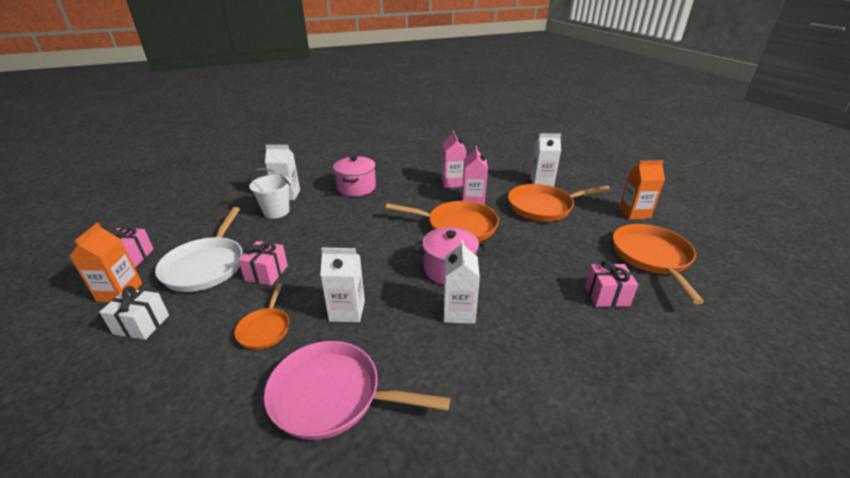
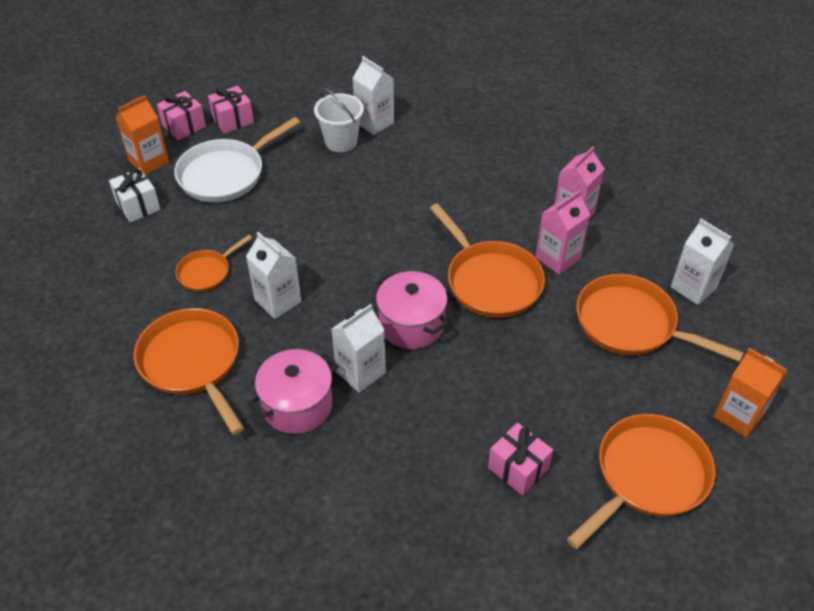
camera: 45 degrees right, 15 degrees up
pink gift [238,241,288,286] -> pink gift moved to [208,86,254,134]
pink pan [264,341,450,440] -> orange pan [134,308,244,435]
pink pot [333,156,376,196] -> pink pot moved to [248,349,339,434]

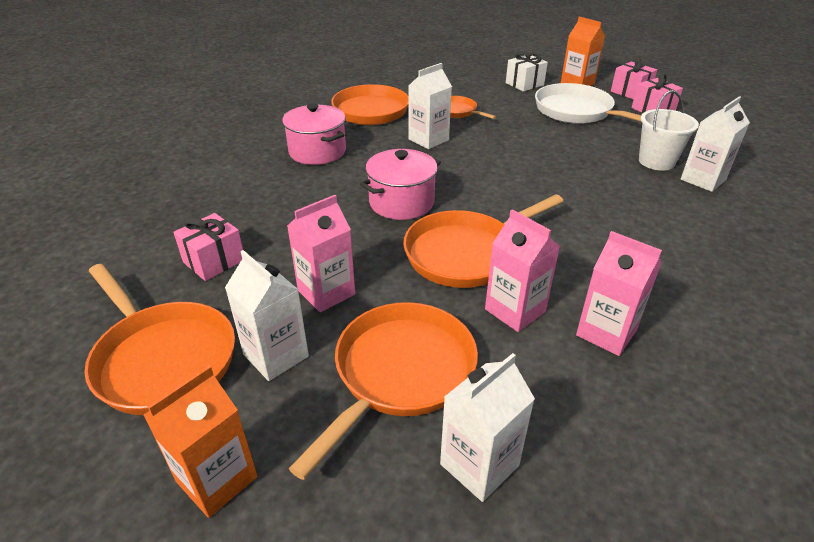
camera: 90 degrees right, 10 degrees down
white carton [332,304,386,393] -> white carton moved to [225,250,309,381]
none -> pink carton [287,195,355,312]

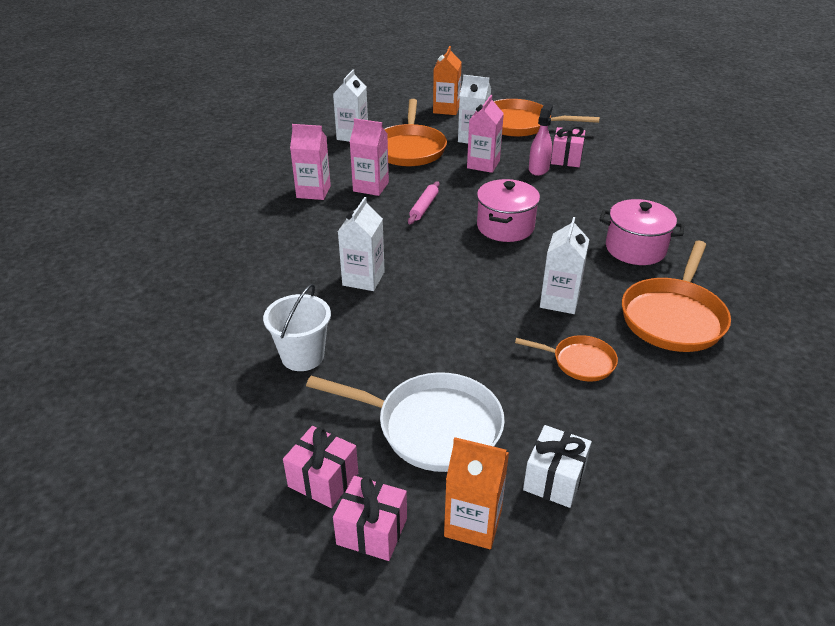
camera: 150 degrees right, 0 degrees up
orange pan [403,194,563,288] -> pink rolling pin [408,181,440,224]
white carton [681,96,750,192] -> white carton moved to [338,197,385,291]
none -> pink spray bottle [529,103,553,176]

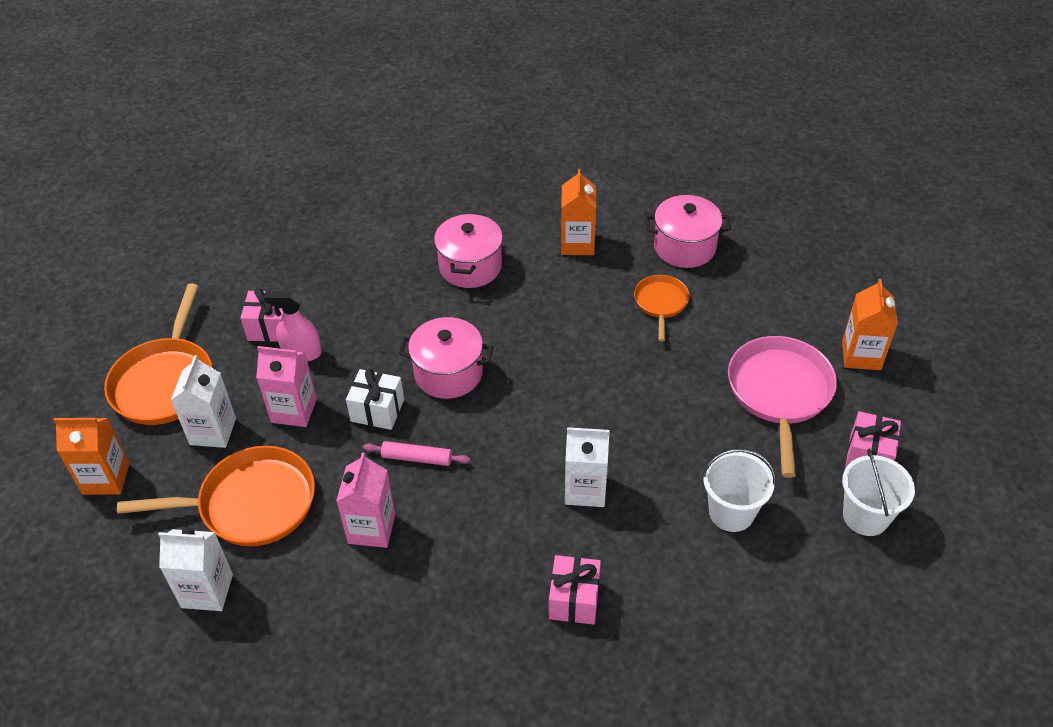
camera: 100 degrees left, 10 degrees up
pink carton [290,124,331,200] -> none
white pan [306,372,505,472] -> pink pan [728,336,837,478]
pink gift [333,476,407,561] -> pink gift moved to [549,555,601,625]
white gift [523,425,592,508] -> white gift moved to [346,368,404,430]
white carton [540,217,589,314] -> none
orange pan [622,241,731,352] -> orange carton [561,169,596,255]
none -> pink pot [645,195,731,268]
none -> white bucket [842,449,915,536]

